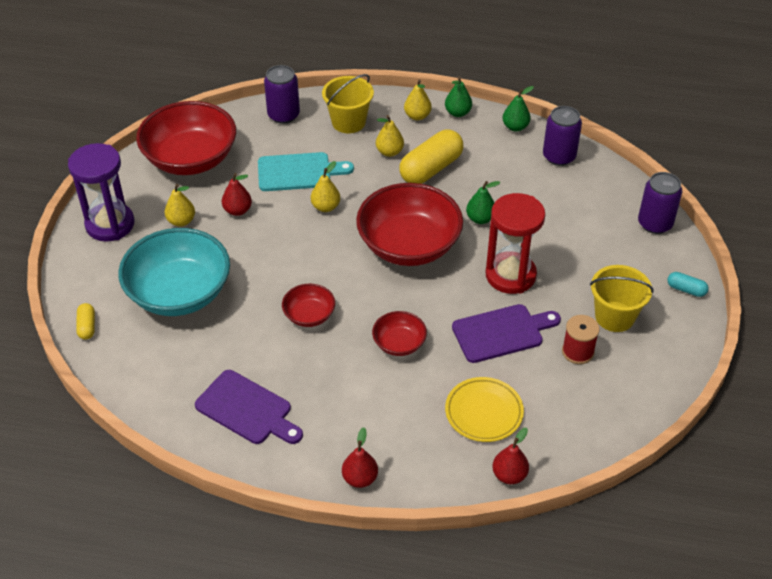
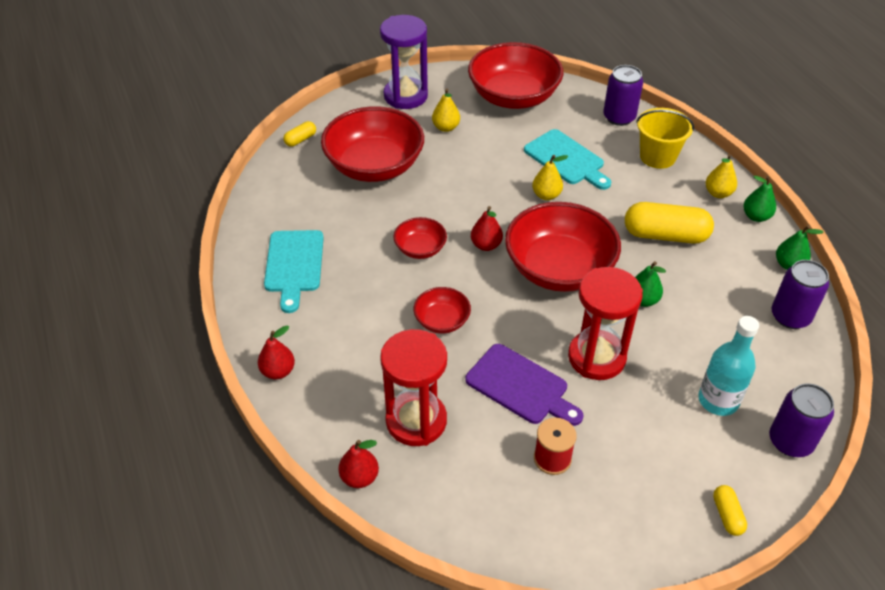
camera: 55 degrees right, 0 degrees up
turquoise bowl [118,228,230,316] -> red bowl [321,106,424,182]
purple cutting board [195,370,303,444] -> turquoise cutting board [264,230,324,313]
red pear [222,173,252,216] -> red pear moved to [471,206,503,251]
yellow pear [376,115,404,157] -> none
yellow plate [445,377,524,442] -> red hourglass [380,329,447,446]
yellow bucket [590,265,654,332] -> none
turquoise capsule [667,272,709,297] -> yellow capsule [713,485,747,536]
none -> turquoise bottle [698,316,759,416]

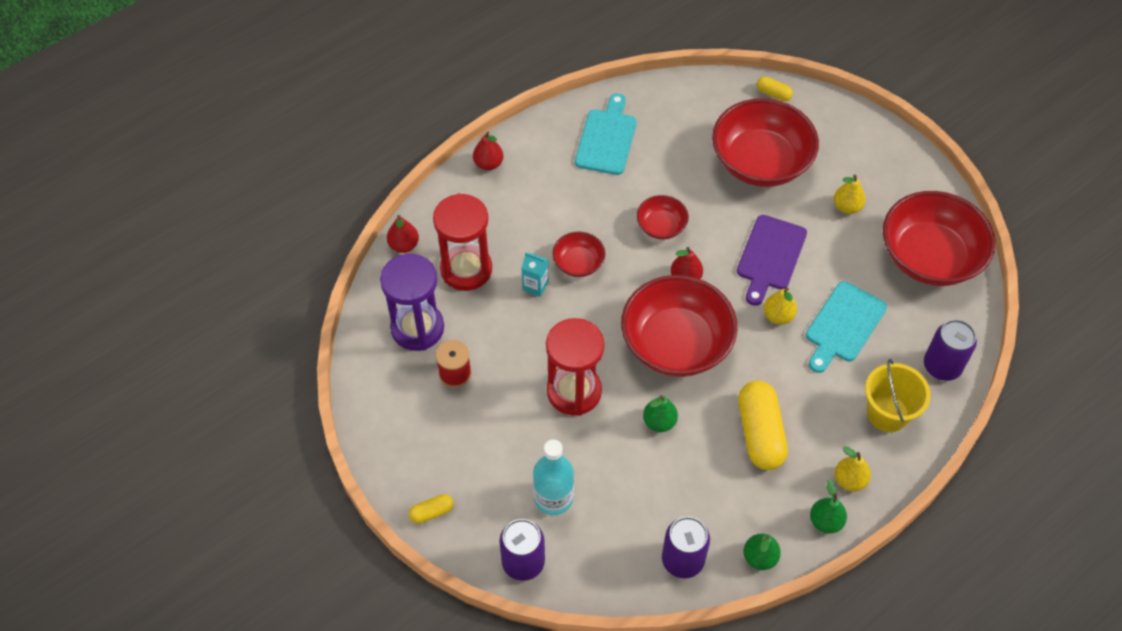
camera: 75 degrees right, 10 degrees up
turquoise cutting board [264,230,324,313] -> turquoise cutting board turned 120 degrees clockwise [575,93,637,175]
purple hourglass [380,15,428,109] -> purple hourglass moved to [380,254,444,351]
purple cutting board [465,344,583,426] -> purple cutting board moved to [737,215,807,306]
none -> turquoise carton [522,252,548,297]

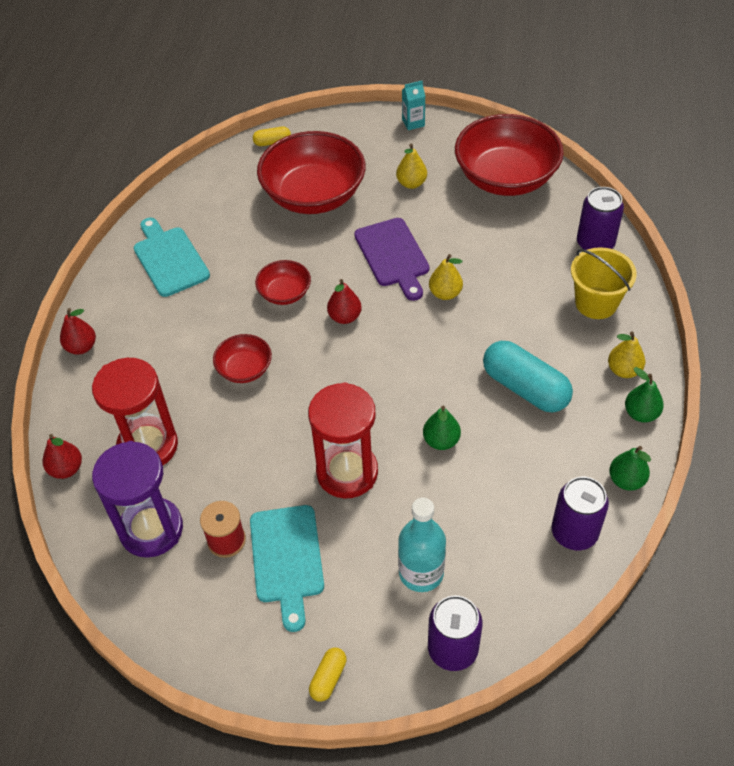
camera: 40 degrees left, 5 degrees down
turquoise carton [522,252,548,297] -> turquoise carton moved to [402,81,426,130]
red bowl [621,275,737,377] -> none
yellow capsule [738,381,788,470] -> turquoise capsule [483,341,573,412]
turquoise cutting board [806,281,887,373] -> turquoise cutting board moved to [250,505,324,632]

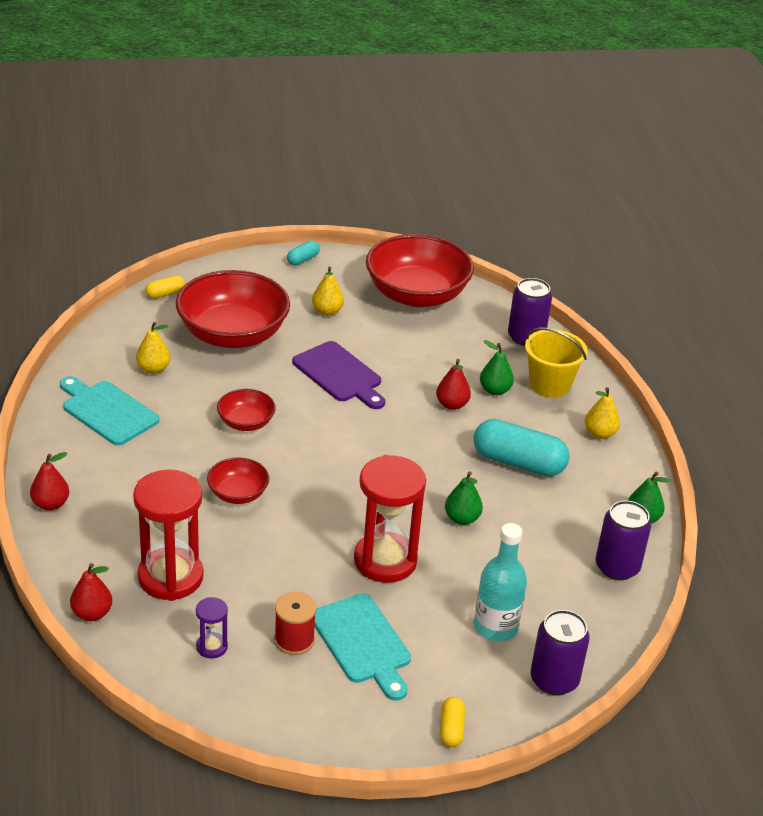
camera: 25 degrees left, 15 degrees down
purple hourglass [92,441,183,558] -> purple hourglass [196,597,228,658], size x0.46
red pear [327,279,362,324] -> red pear moved to [436,359,471,410]
turquoise carton [402,81,426,130] -> turquoise capsule [287,241,320,265]
yellow pear [429,254,463,300] -> yellow pear moved to [136,322,171,374]
green pear [625,367,664,422] -> green pear moved to [480,340,514,395]

